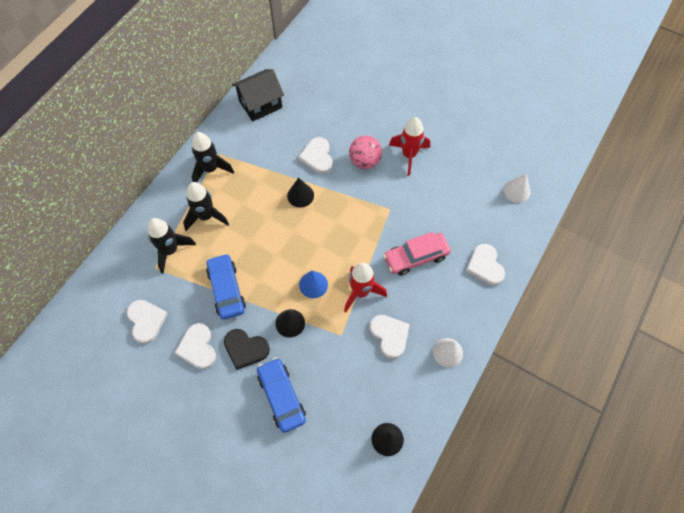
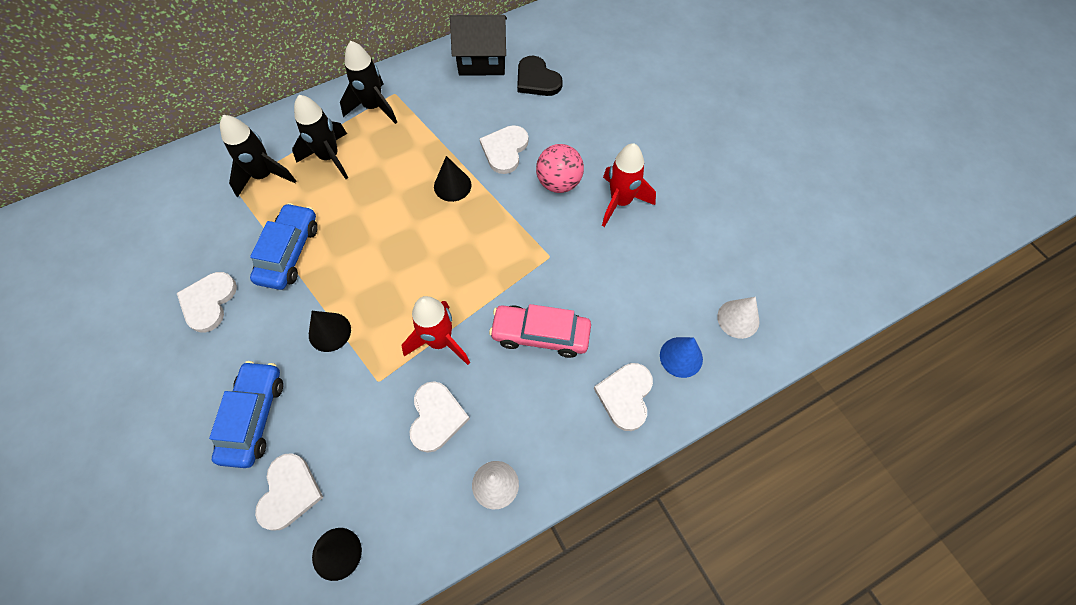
camera: 30 degrees right, 0 degrees up
white heart [127,300,168,344] -> white heart moved to [255,453,323,531]
black heart [224,329,270,370] -> black heart moved to [517,56,563,96]
blue cone [299,271,328,298] -> blue cone moved to [660,337,703,378]

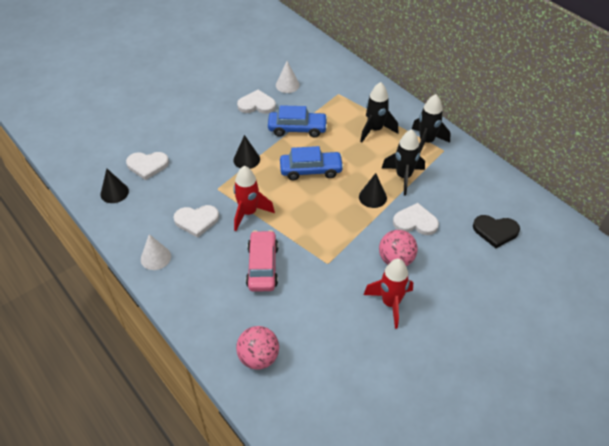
camera: 80 degrees right, 15 degrees down
blue car [209,361,283,468] -> blue car moved to [280,146,344,180]
black rocket [220,115,296,197] -> black rocket moved to [381,129,425,196]
black house [450,15,507,76] -> none
black heart [517,56,563,96] -> black heart turned 120 degrees counterclockwise [473,215,520,248]
white heart [594,363,653,431] -> none
blue cone [660,337,703,378] -> pink ball [236,326,279,370]
white cone [717,297,760,339] -> white cone moved to [276,61,300,93]

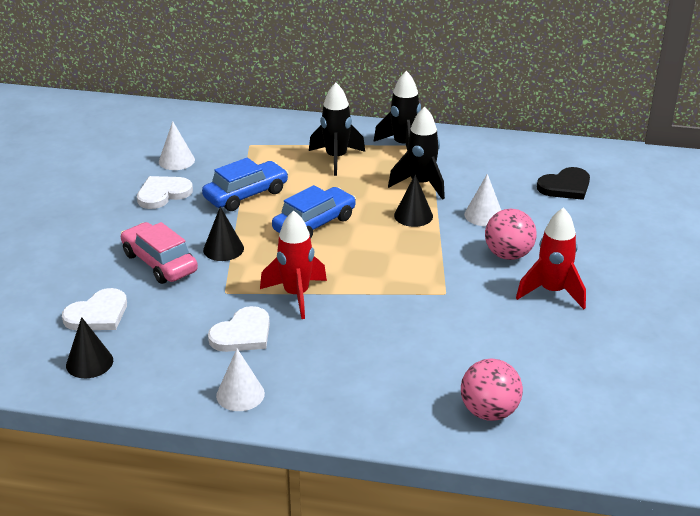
camera: 40 degrees left, 15 degrees down
pink car [246,230,278,292] -> pink car moved to [120,222,198,284]
white heart [393,203,439,235] -> white cone [464,174,501,226]

